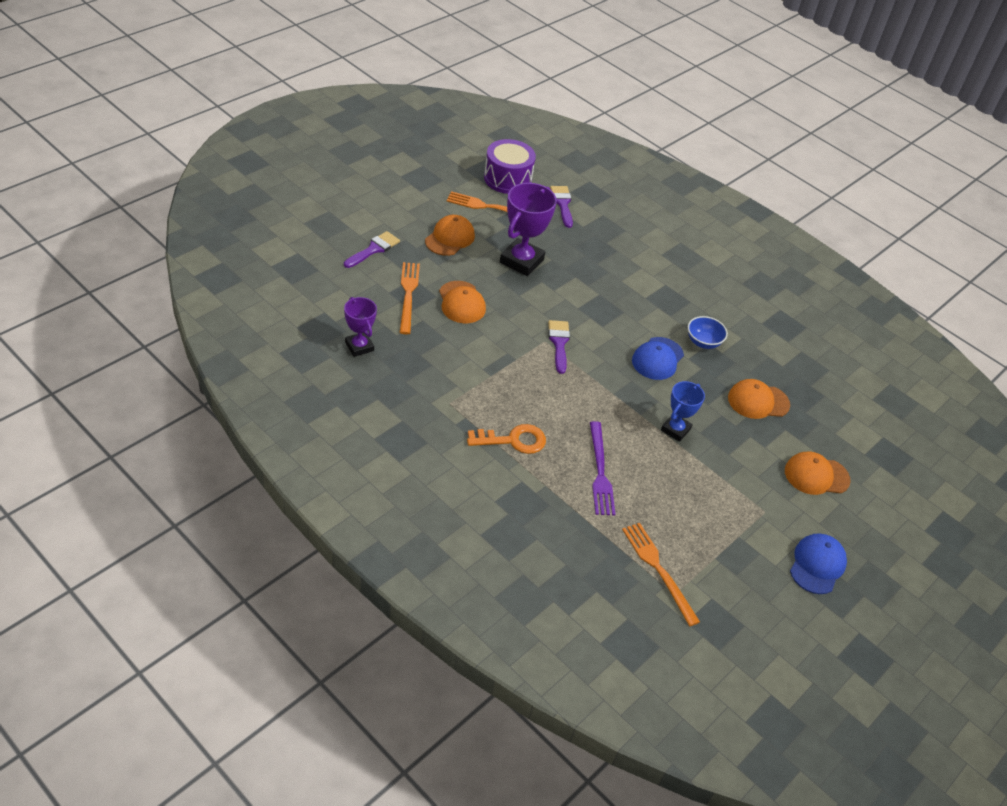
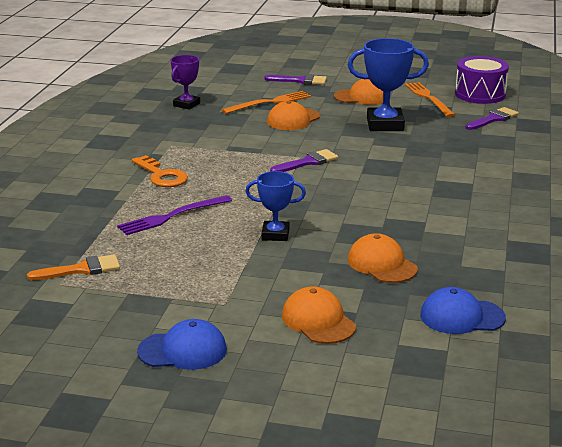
camera: 65 degrees right, 20 degrees down
purple trophy [500,183,557,276] -> blue trophy [348,38,429,131]
orange fork [622,523,700,626] -> orange brush [27,254,120,280]
blue cap [632,337,684,380] -> blue cap moved to [420,287,506,334]
blue bowl [688,316,728,349] -> none

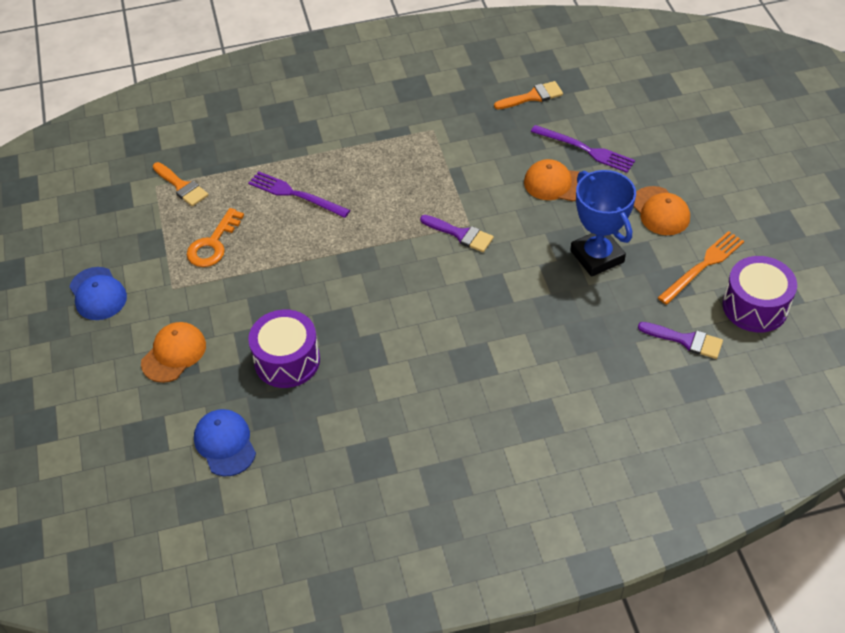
camera: 65 degrees right, 25 degrees up
orange key [132,155,188,187] -> orange key moved to [187,208,244,267]
purple trophy [171,55,200,110] -> orange brush [494,81,563,109]
orange fork [222,91,311,114] -> purple fork [531,125,635,173]
blue trophy [245,171,306,241] -> none
purple brush [264,74,327,85] -> none
orange cap [348,233,418,283] -> purple drum [248,310,320,388]

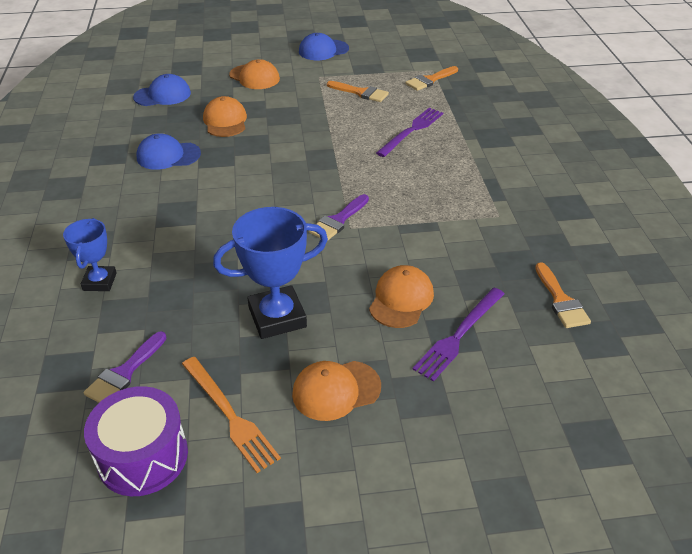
camera: 95 degrees right, 10 degrees down
orange key [187,208,244,267] -> orange brush [327,81,389,102]
purple drum [248,310,320,388] -> orange cap [203,96,247,137]
none -> blue trophy [63,218,117,291]
none -> blue cap [137,133,201,170]

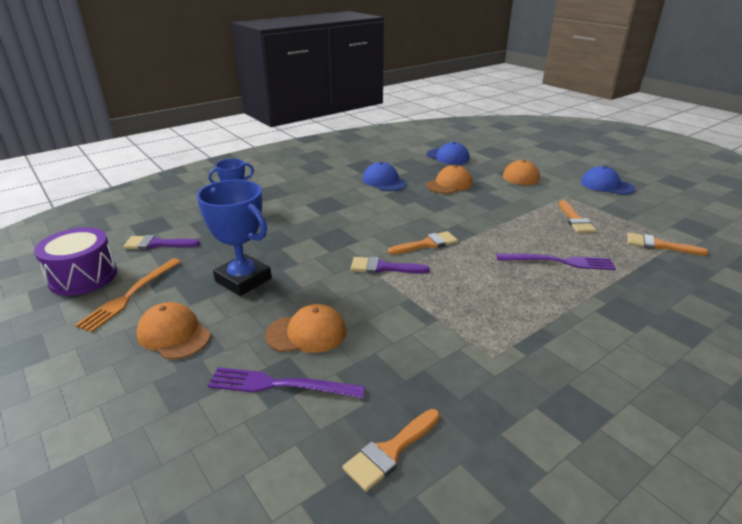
camera: 60 degrees right, 10 degrees down
none -> orange brush [388,231,458,255]

